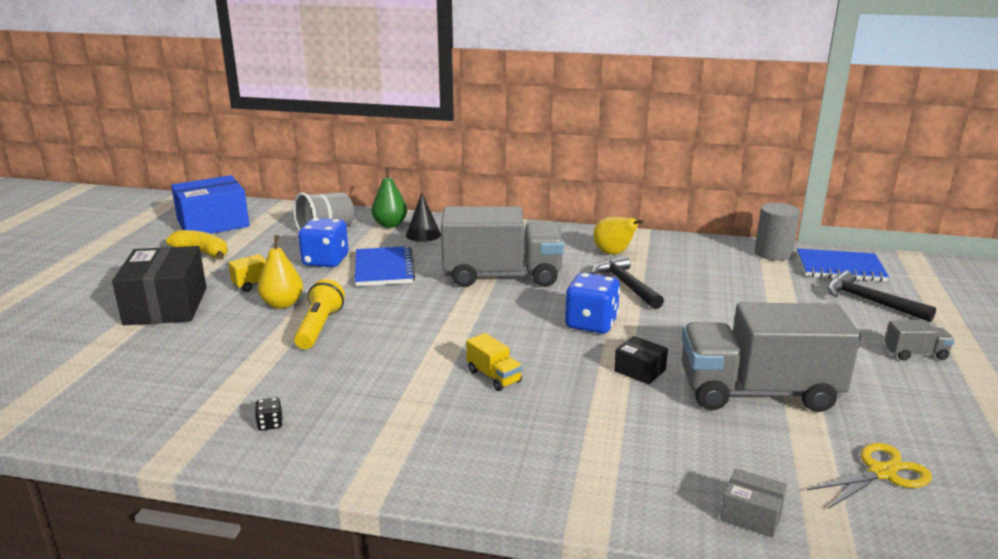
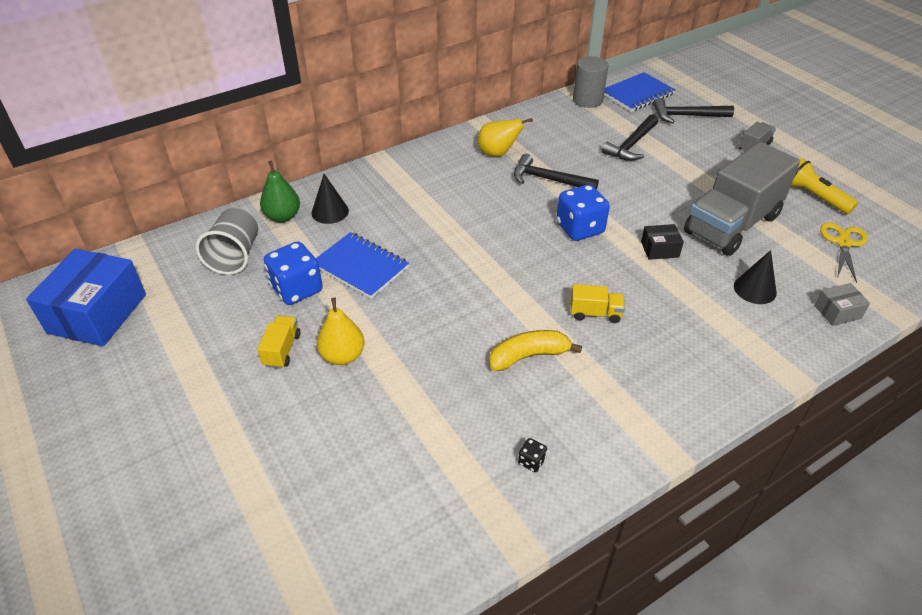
camera: 45 degrees left, 20 degrees up
black box [112,246,207,325] -> none
yellow banana [166,230,228,259] -> yellow banana moved to [489,330,582,371]
yellow flashlight [294,279,345,349] -> yellow flashlight moved to [791,158,858,214]
grey truck [441,206,564,287] -> none
none -> black hammer [602,114,658,161]
none -> black cone [734,250,777,304]

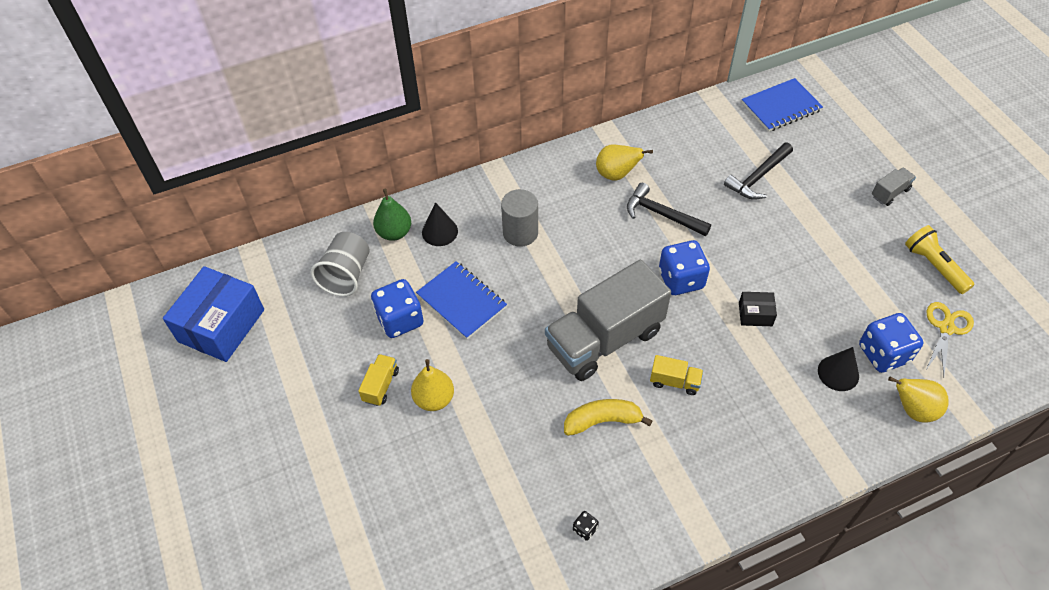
camera: 10 degrees right, 10 degrees up
grey cylinder [573,56,609,108] -> grey cylinder moved to [501,189,538,247]
black hammer [653,98,734,123] -> none
grey truck [684,142,800,256] -> grey truck moved to [545,260,671,381]
grey box [814,283,870,326] -> yellow pear [888,377,949,423]
none -> blue dice [859,313,923,373]

